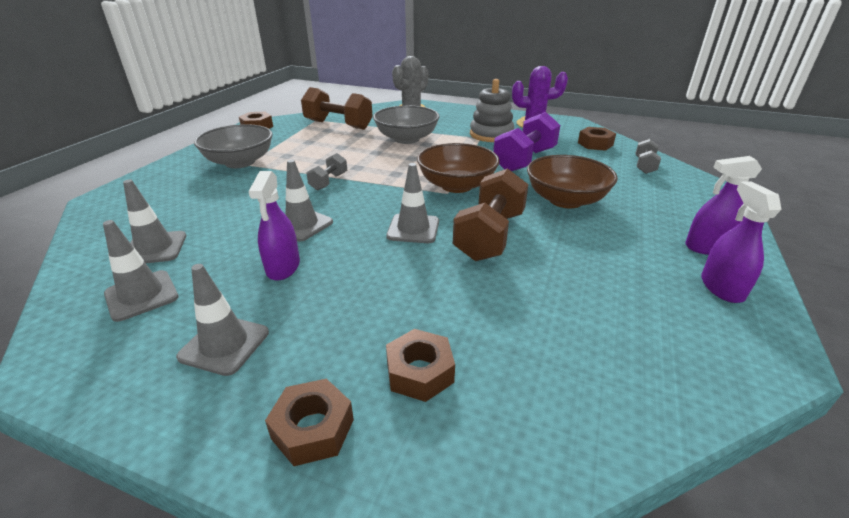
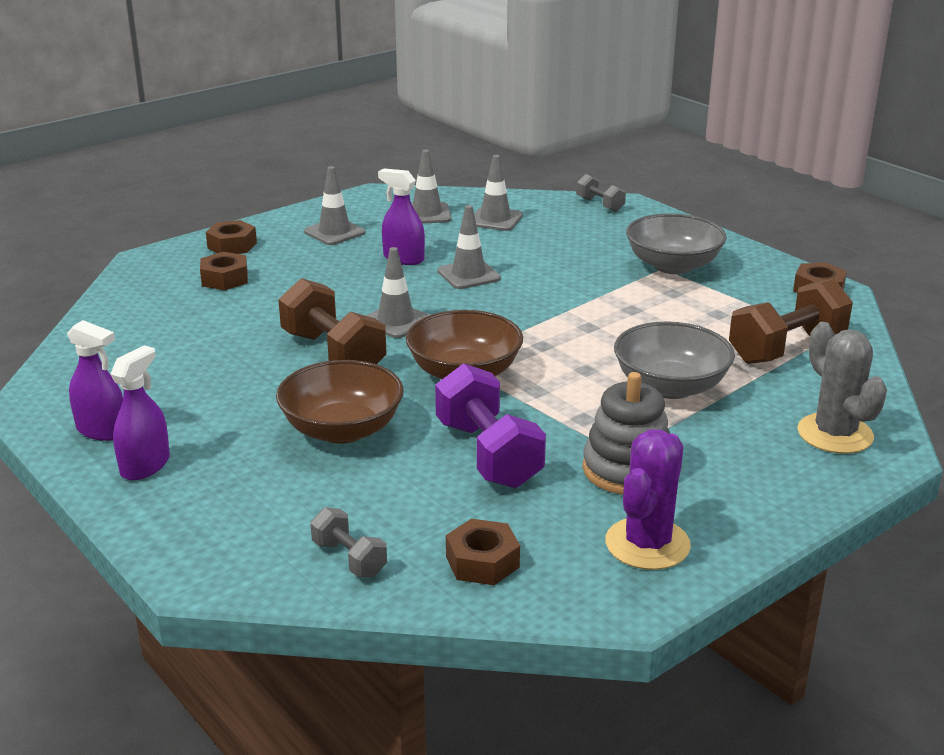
camera: 120 degrees right, 5 degrees down
grey dumbbell [306,153,347,191] -> grey dumbbell moved to [576,174,626,212]

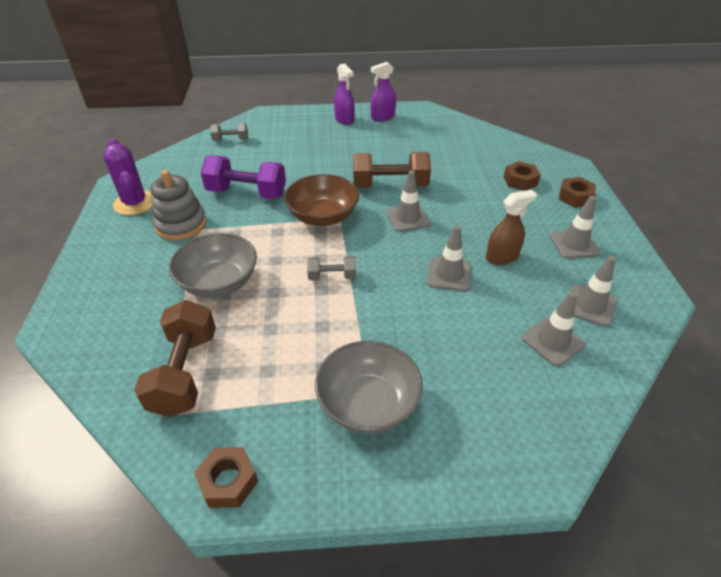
camera: 125 degrees right, 15 degrees up
brown bowl [276,360,404,444] -> none
purple spray bottle [378,168,425,265] -> brown spray bottle [486,190,537,265]
brown nut [446,519,520,585] -> none
grey dumbbell [576,174,626,212] -> grey dumbbell moved to [307,256,356,281]
grey cactus [797,322,887,454] -> none

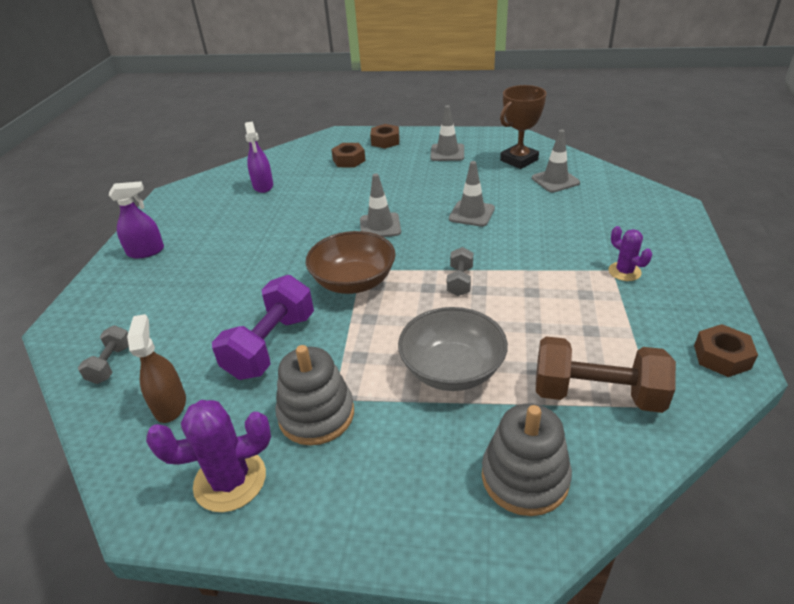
camera: 75 degrees left, 5 degrees down
grey bowl [315,341,423,434] -> purple cactus [609,226,652,281]
brown dumbbell [353,152,431,188] -> none
purple spray bottle [371,62,396,122] -> purple spray bottle moved to [245,121,273,193]
brown spray bottle [486,190,537,265] -> brown spray bottle moved to [127,314,186,423]
grey traffic cone [570,256,617,327] -> brown trophy [500,85,547,169]
none -> grey stacking toy [482,403,572,516]

